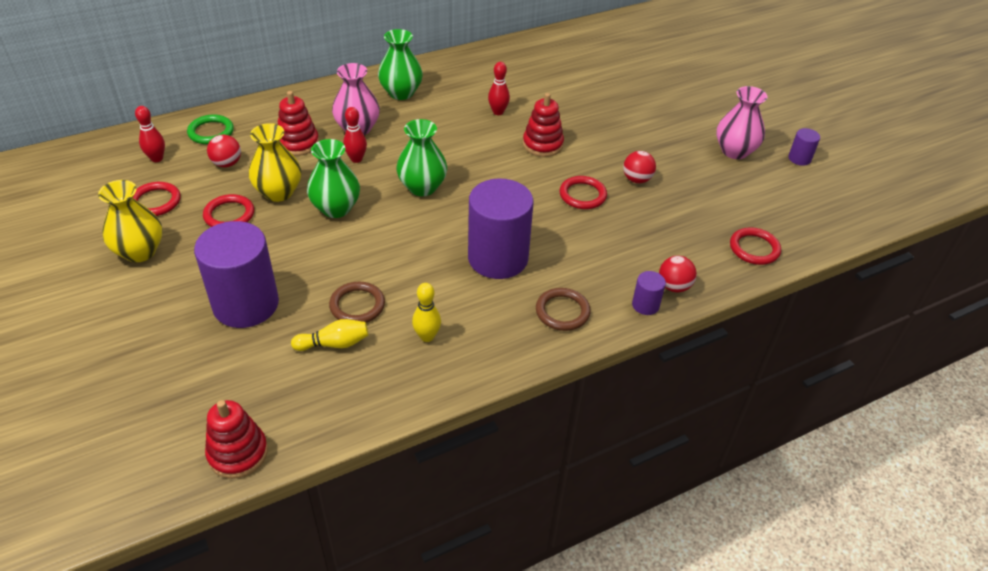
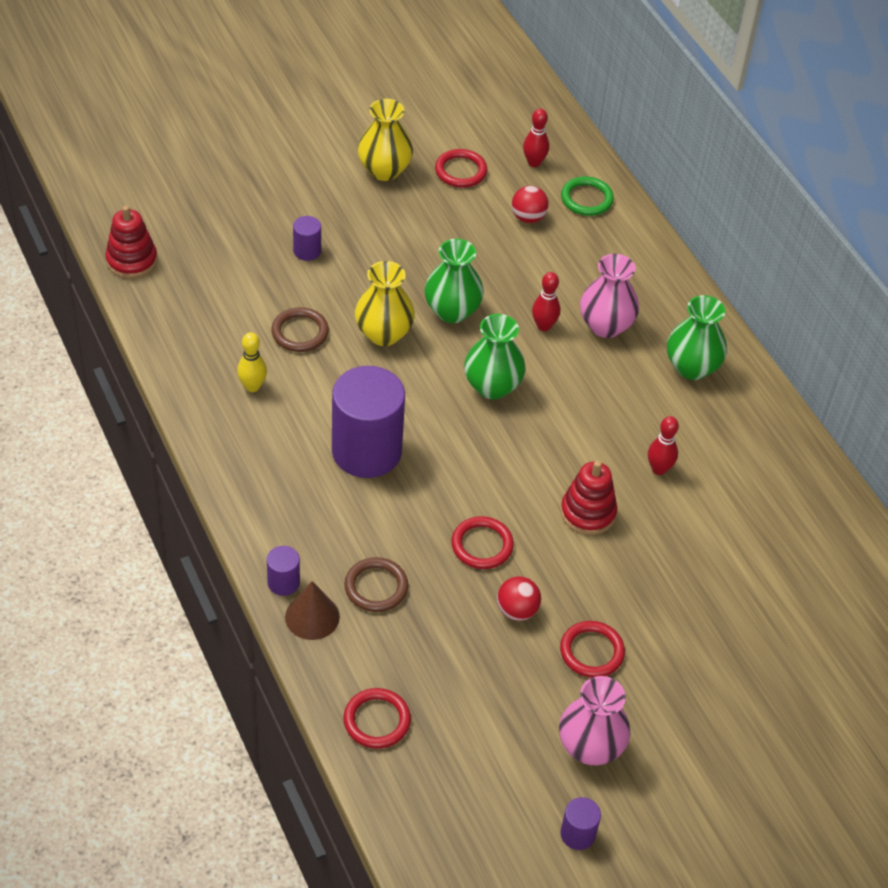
camera: 90 degrees right, 5 degrees up
purple cylinder [194,221,279,328] -> purple cylinder [293,216,321,261], size x0.43
red ring [203,194,254,227] -> red ring moved to [560,621,625,678]
yellow vase [249,123,301,202] -> yellow vase moved to [355,261,415,346]
red stacking toy [278,91,319,156] -> none
yellow bowling pin [291,319,368,351] -> none
brown ring [536,288,591,331] -> brown ring moved to [344,557,408,612]
red ball [659,256,697,292] -> brown cone [285,581,340,640]

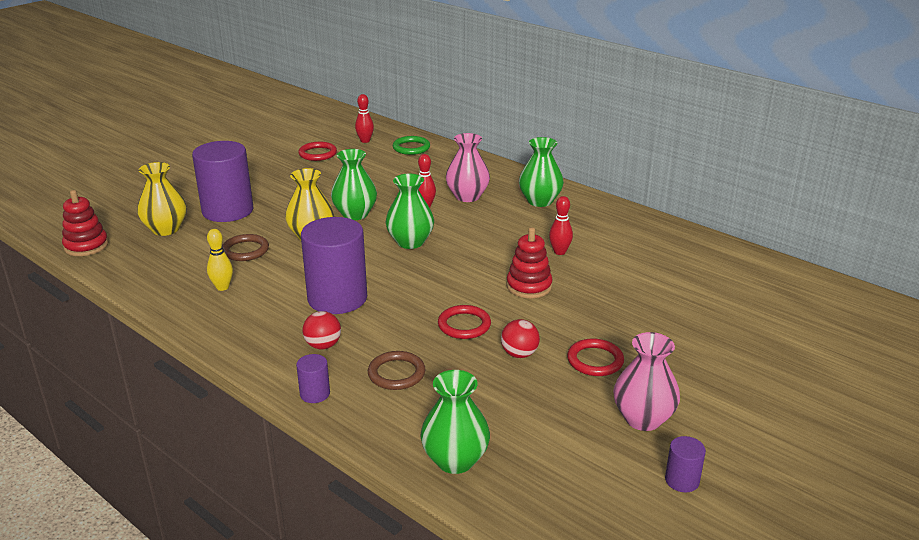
camera: 20 degrees left, 20 degrees down
brown cone [285,581,340,640] -> none
purple cylinder [293,216,321,261] -> purple cylinder [192,141,253,222], size x2.31
red ring [343,688,411,749] -> green vase [420,370,490,474]
yellow vase [358,99,413,181] -> yellow vase moved to [137,162,187,236]
red ball [512,186,549,223] -> red ball moved to [302,311,341,349]

